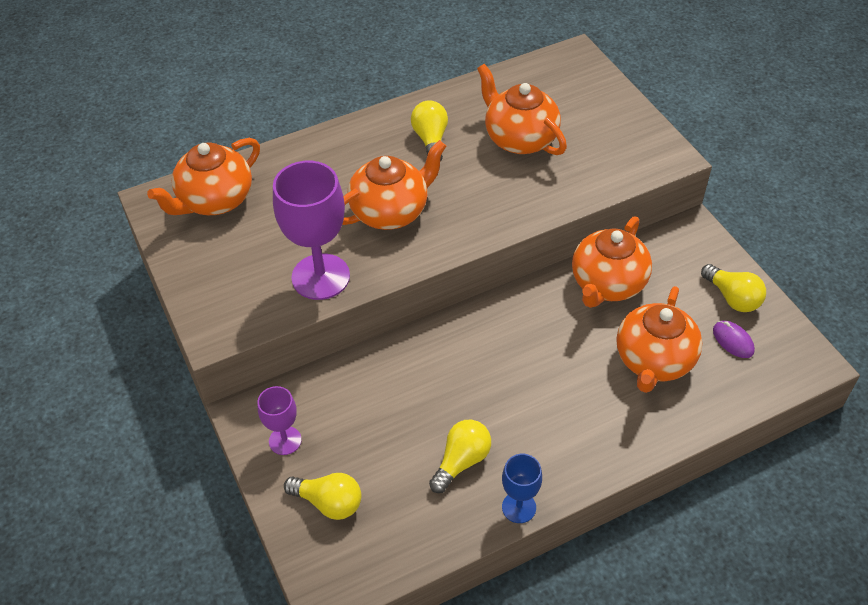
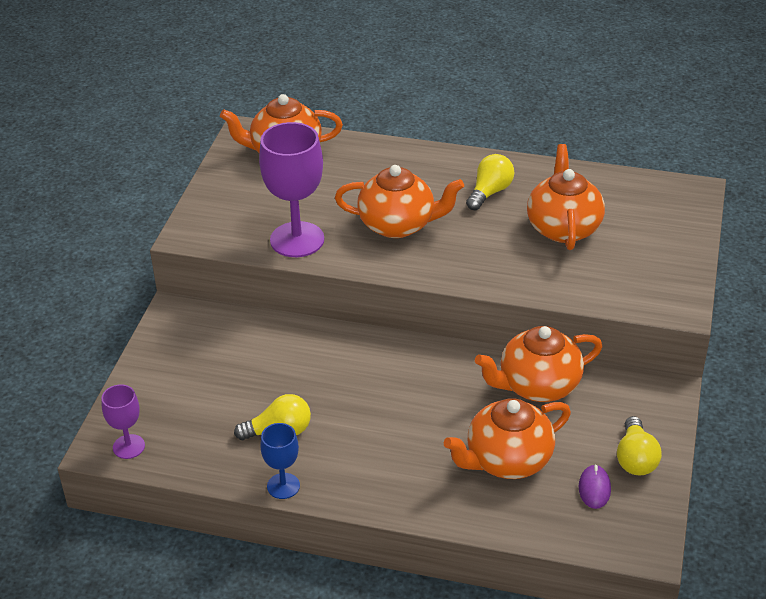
camera: 40 degrees right, 10 degrees down
purple goblet [257,386,302,455] -> purple goblet moved to [101,384,145,459]
yellow light bulb [284,473,361,520] -> none

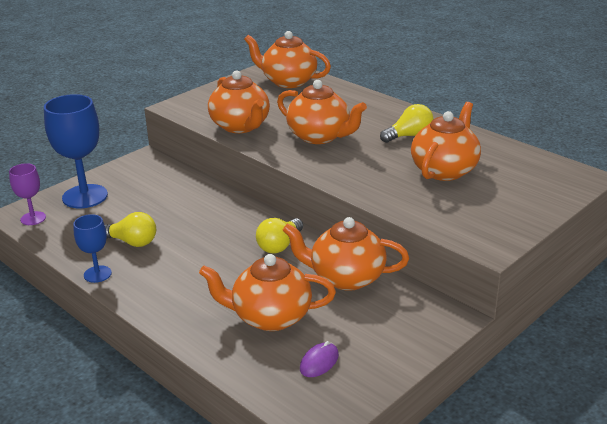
camera: 30 degrees right, 10 degrees down
purple goblet [259,122,324,257] -> orange teapot [208,70,270,133]
yellow light bulb [617,416,662,476] -> yellow light bulb moved to [256,218,303,253]
none -> blue goblet [44,94,108,208]

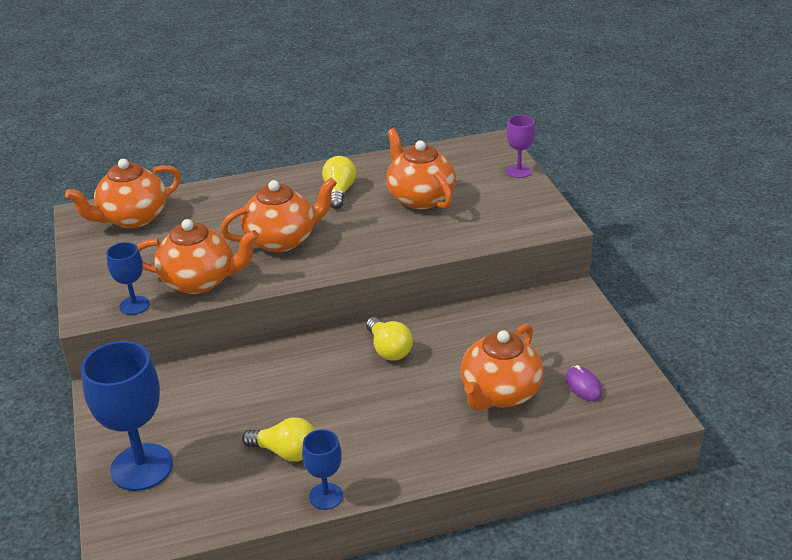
camera: 60 degrees left, 5 degrees up
purple goblet [9,163,46,225] -> purple goblet moved to [506,115,535,178]
yellow light bulb [105,212,156,247] -> yellow light bulb turned 60 degrees clockwise [242,417,315,462]
orange teapot [282,217,409,291] -> none
none -> blue goblet [106,242,150,315]

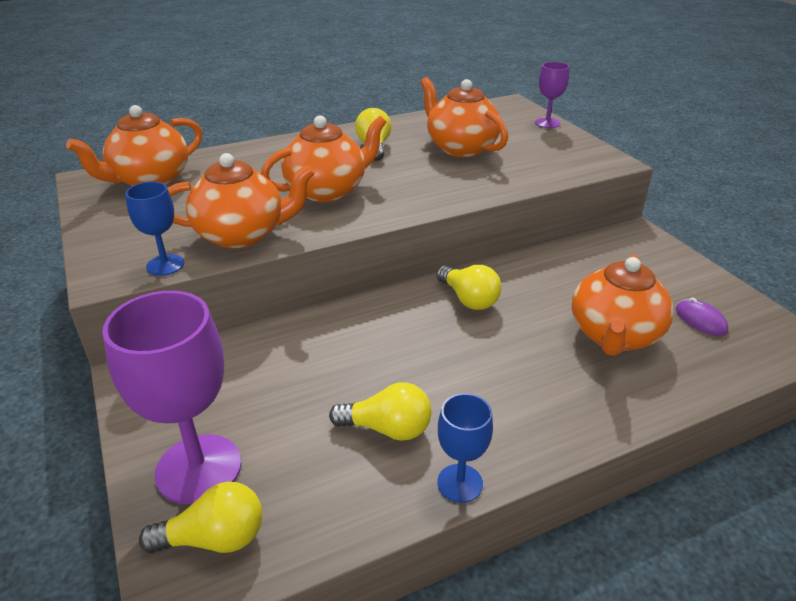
camera: 10 degrees left, 0 degrees up
blue goblet [81,341,173,491] -> purple goblet [102,291,241,504]
none -> yellow light bulb [139,482,262,553]

